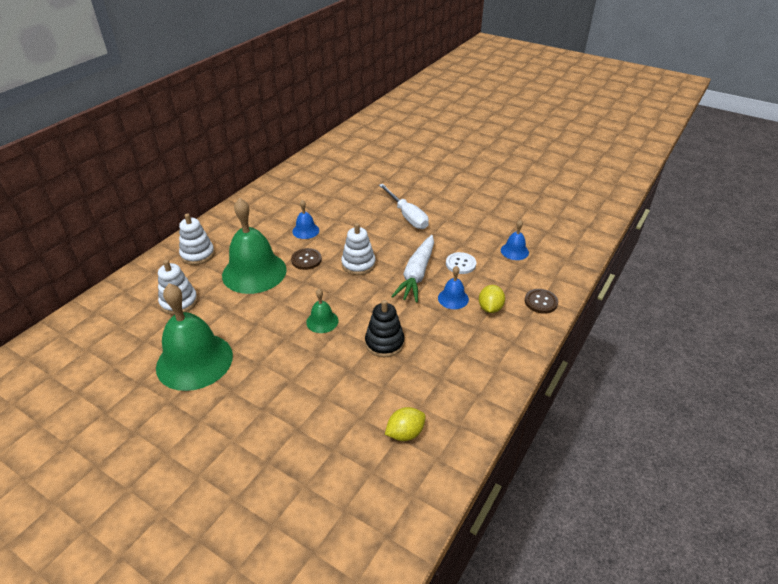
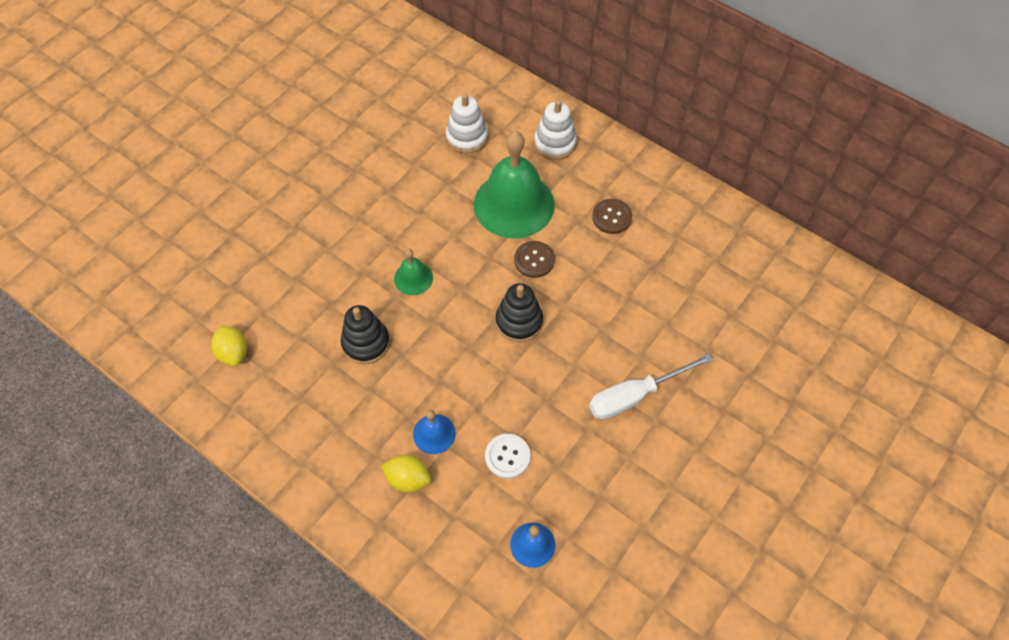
camera: 95 degrees right, 20 degrees up
green bell [156,283,233,391] -> none
blue bell [292,200,319,239] -> none
white stacking toy [341,223,376,275] -> black stacking toy [496,283,543,342]
white carrot [391,235,434,303] -> none
brown button [525,289,558,314] -> brown button moved to [592,199,632,234]

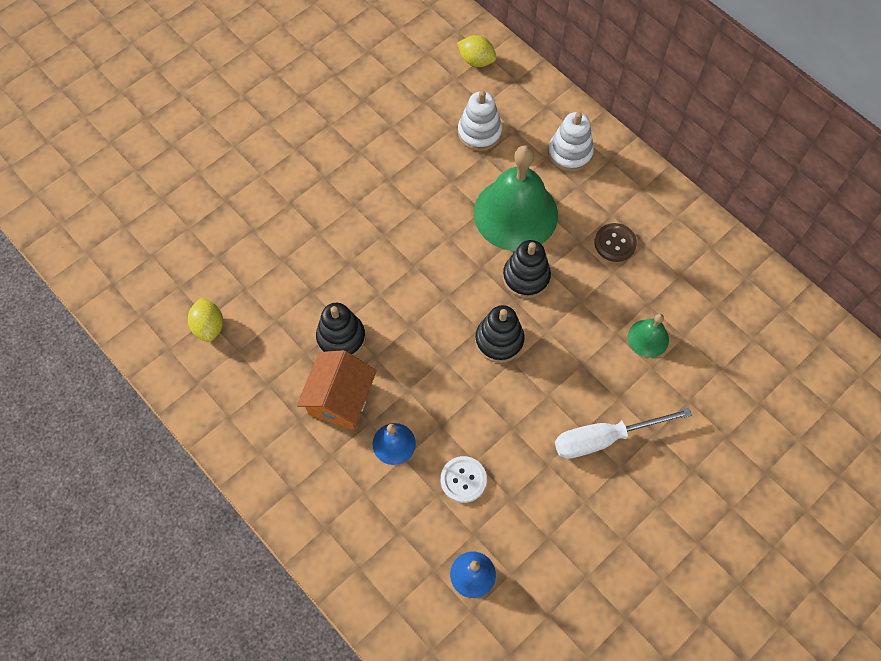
camera: 10 degrees right, 5 degrees up
yellow lemon [381,455,431,492] -> yellow lemon moved to [457,35,497,67]
green bell [394,249,433,295] -> green bell moved to [628,314,669,358]
brown button [514,241,555,278] -> black stacking toy [503,240,551,298]
none -> orange house [297,350,377,430]

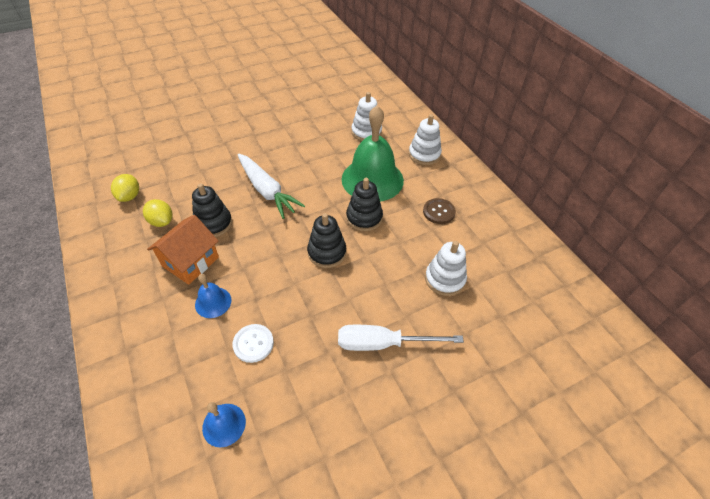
camera: 15 degrees right, 15 degrees down
yellow lemon [457,35,497,67] -> yellow lemon moved to [143,199,173,227]
green bell [628,314,669,358] -> white stacking toy [425,241,467,296]
none -> white carrot [237,153,305,219]

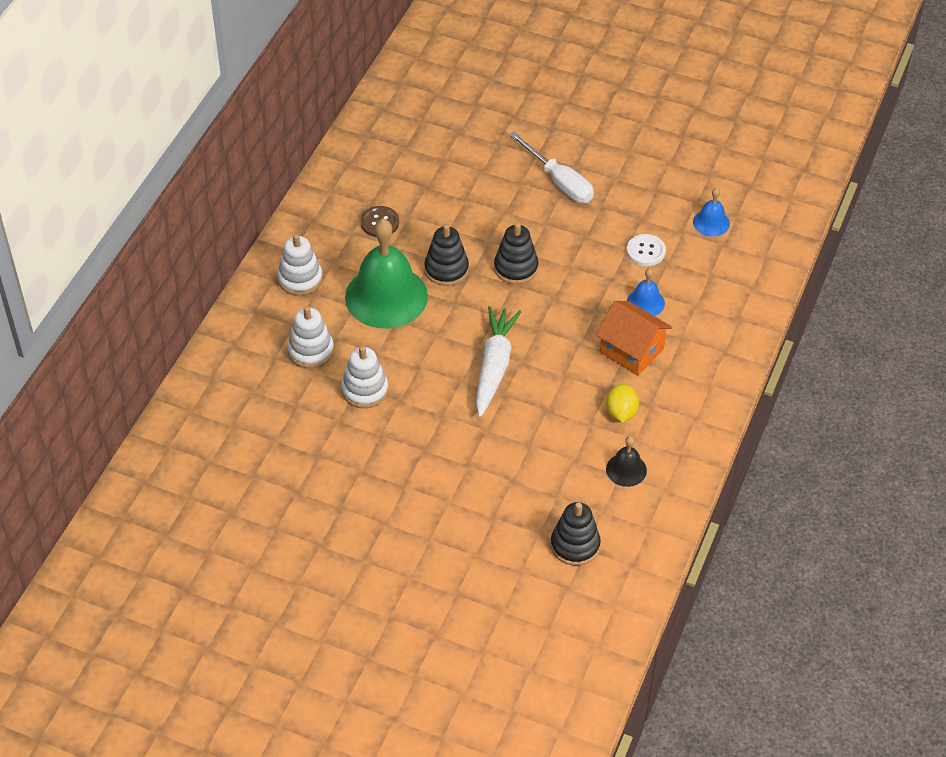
camera: 130 degrees left, 0 degrees up
yellow lemon [111,174,139,202] -> black bell [606,436,647,487]
orange house [147,215,219,285] -> orange house turned 45 degrees clockwise [596,301,672,375]
black stacking toy [192,183,232,237] -> black stacking toy moved to [551,502,601,566]
white stacking toy [425,241,467,296] -> white stacking toy moved to [341,346,388,408]

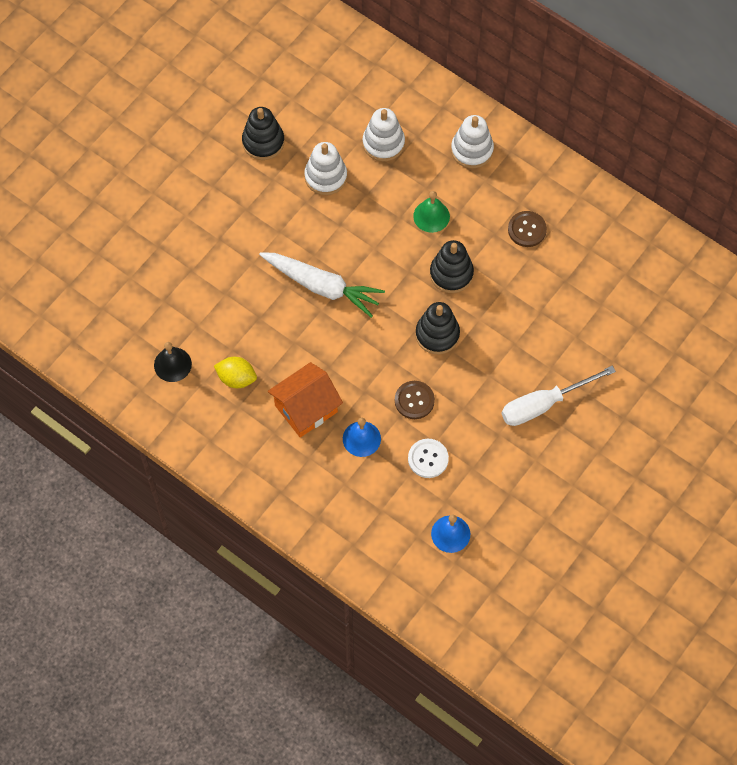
camera: 105 degrees right, 15 degrees up
green bell [345,219,428,329] -> green bell [413,191,450,233], size x0.46
black stacking toy [551,502,601,566] -> black stacking toy moved to [242,107,284,160]
none -> brown button [395,381,435,419]

